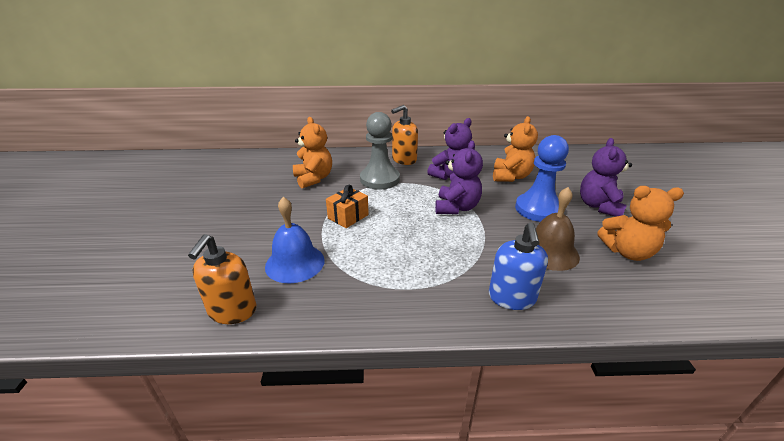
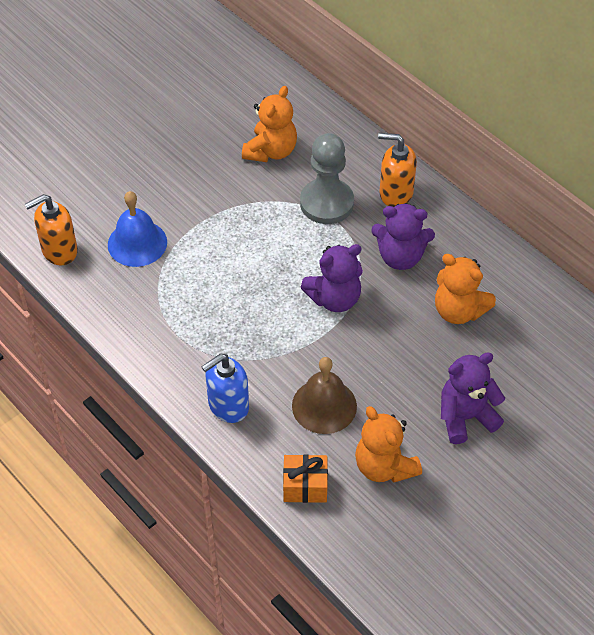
camera: 50 degrees right, 20 degrees up
orange gift [326,185,369,228] -> orange gift moved to [283,454,328,503]
orange teddy bear [493,116,538,182] -> orange teddy bear turned 60 degrees clockwise [435,254,496,324]
blue pawn [515,135,569,222] -> none

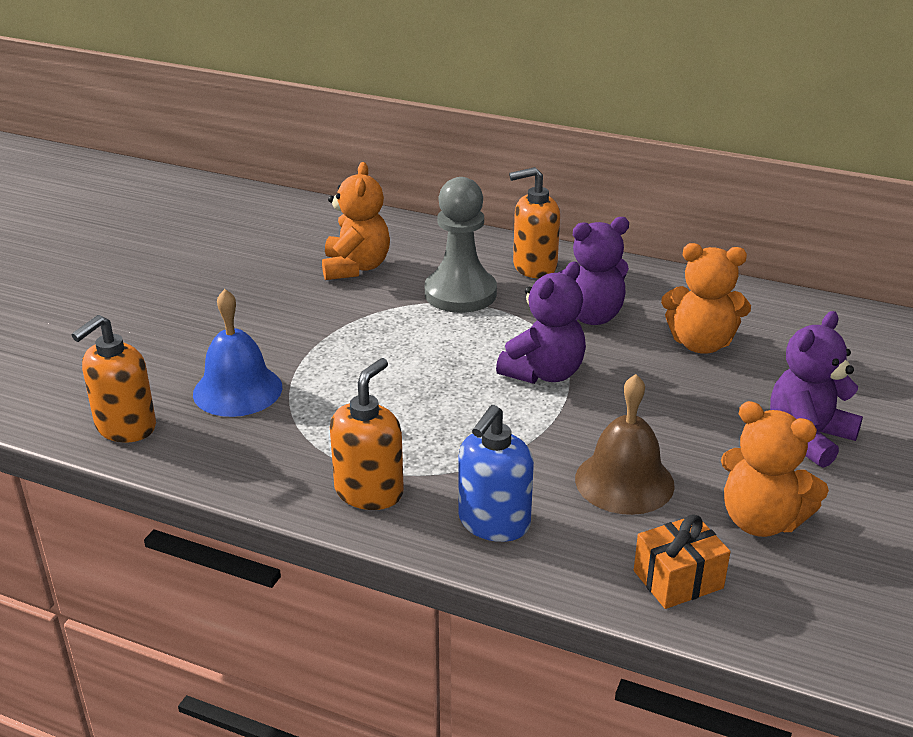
camera: 25 degrees left, 20 degrees down
none -> orange soap dispenser [330,358,404,510]

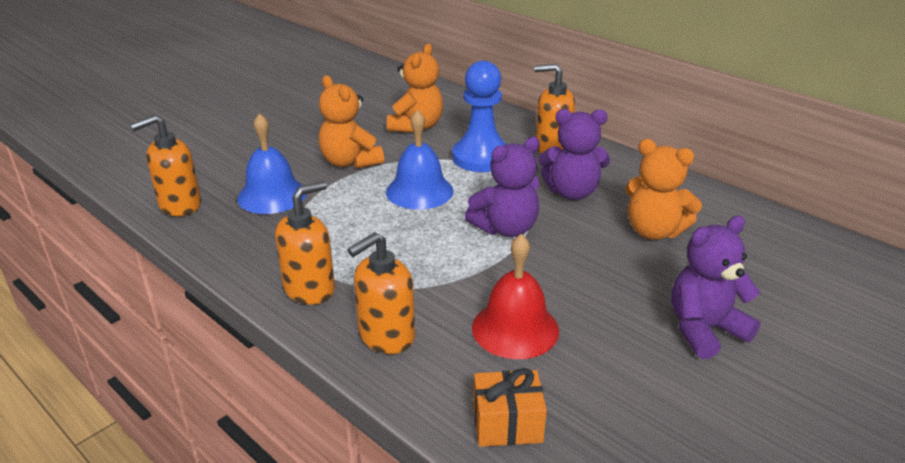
camera: 20 degrees right, 0 degrees up
grey pawn [425,177,497,313] -> blue pawn [452,61,506,172]
blue soap dispenser [458,405,534,542] -> orange soap dispenser [348,232,415,354]
brown bell [575,374,675,515] -> red bell [472,234,559,359]
orange teddy bear [721,401,829,537] -> orange teddy bear moved to [318,75,384,169]
none -> blue bell [386,109,453,210]

